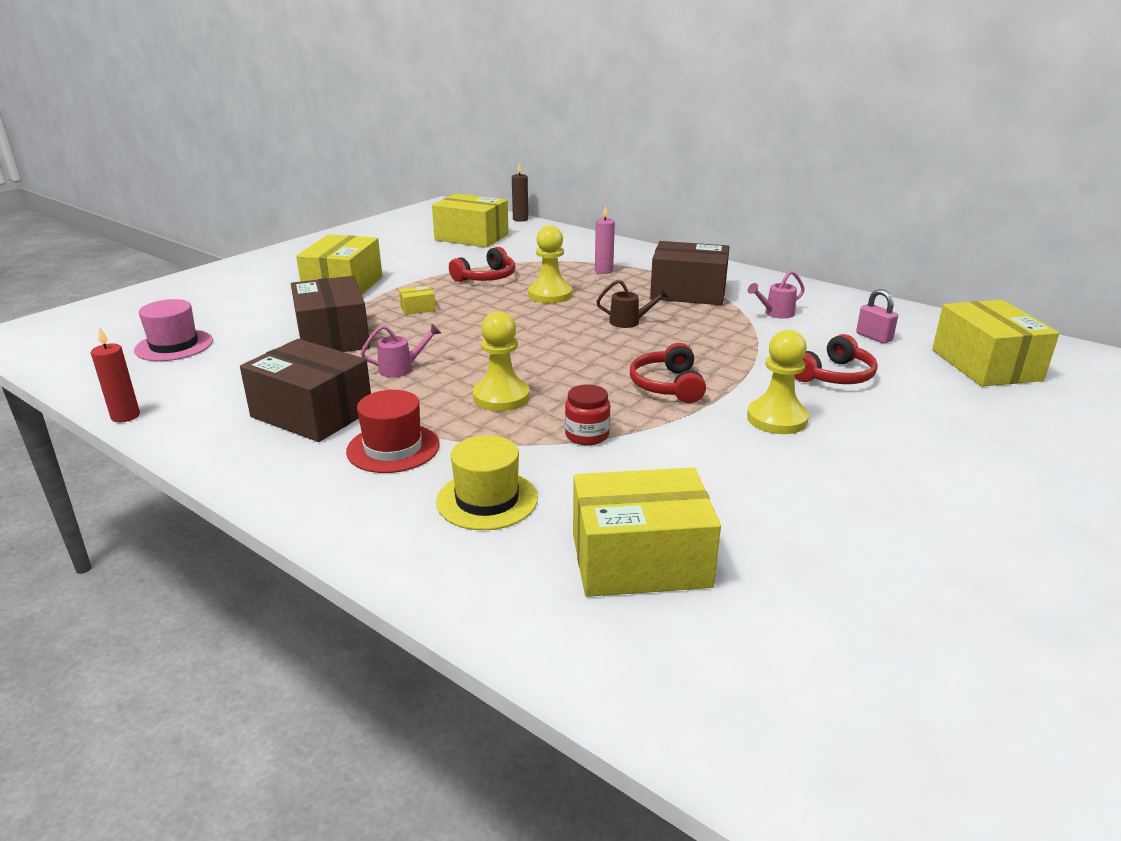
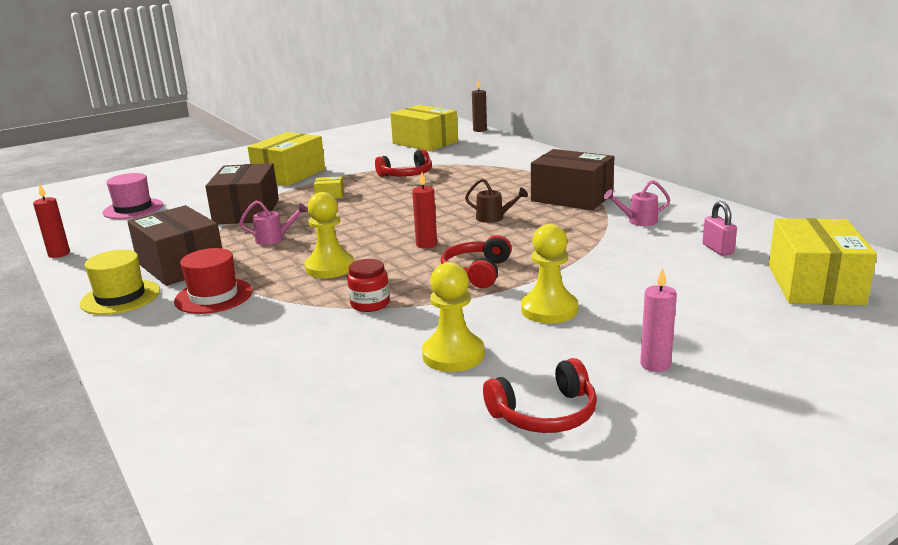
camera: 20 degrees right, 5 degrees down
yellow hat [436,435,538,530] -> yellow hat moved to [80,250,160,315]
yellow pawn [528,225,572,303] -> yellow pawn moved to [422,262,485,372]
yellow box [573,467,721,597] -> none
pink candle [595,205,615,274] -> pink candle moved to [640,267,677,372]
red headphones [795,334,878,384] -> red headphones moved to [483,358,597,433]
none -> red candle [412,172,437,249]

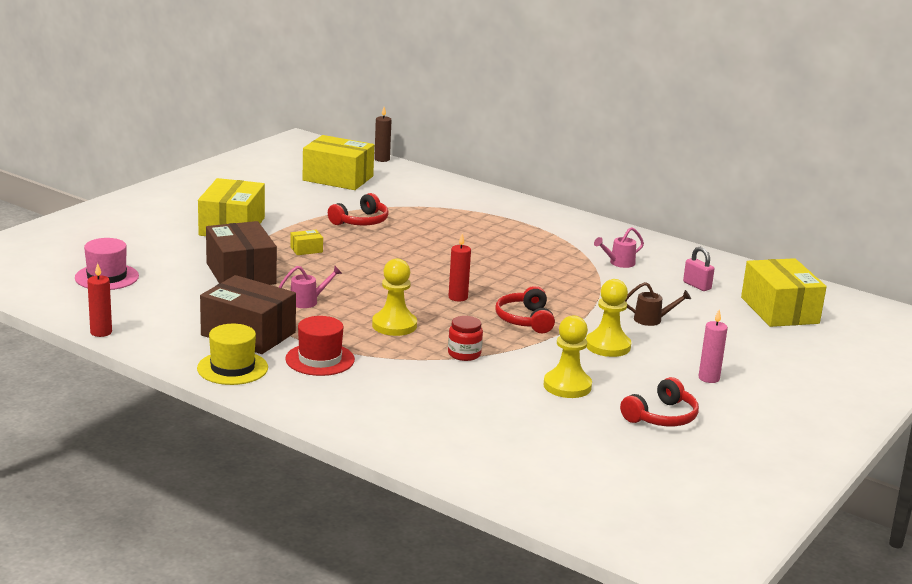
camera: 25 degrees left, 0 degrees up
brown watering can [465,179,528,223] -> brown watering can moved to [625,282,691,326]
brown box [531,149,614,210] -> none

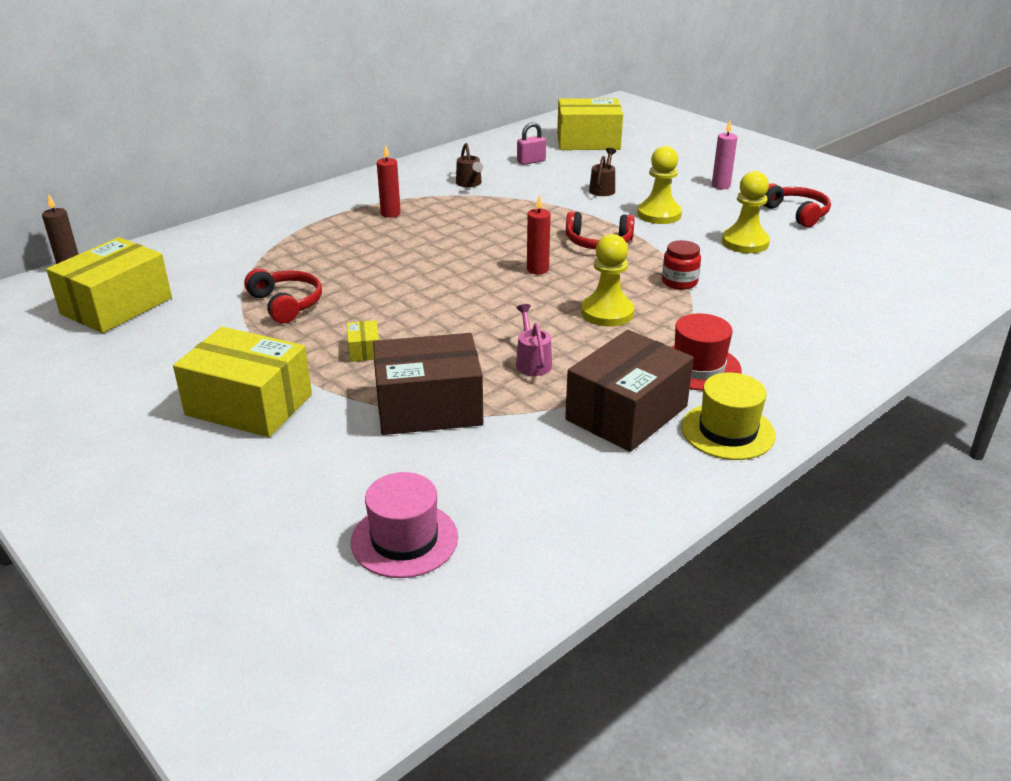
camera: 75 degrees left, 10 degrees up
red candle [87,263,112,337] -> red candle moved to [377,145,401,218]
pink watering can [594,227,644,268] -> brown watering can [456,143,483,187]

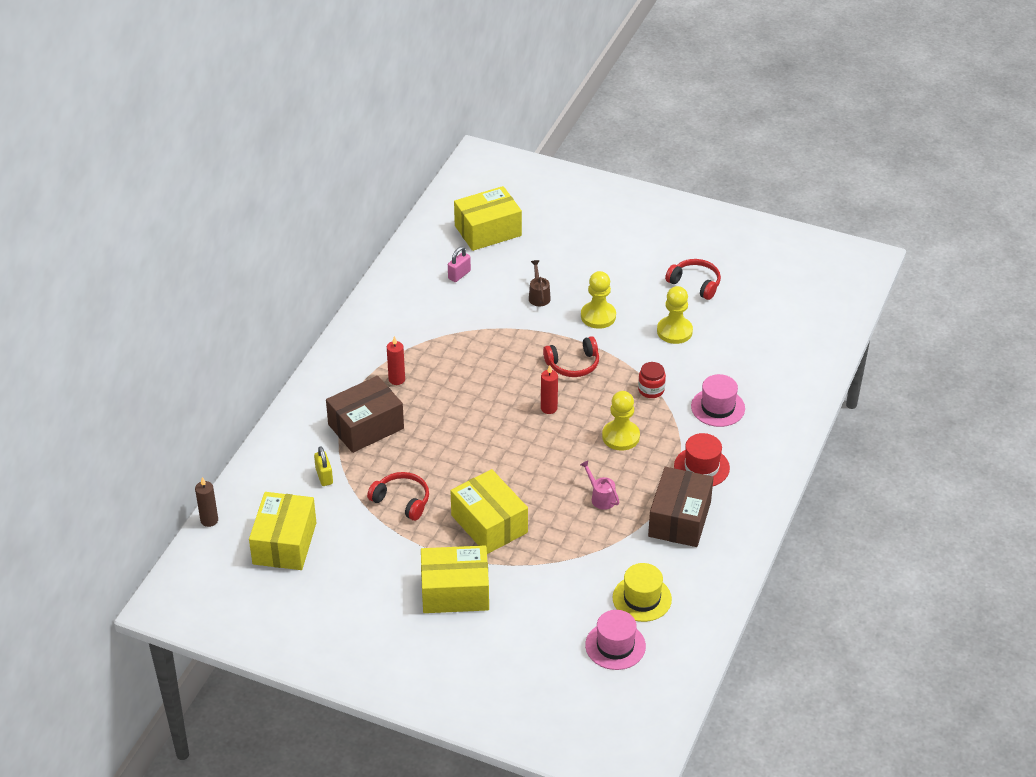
camera: 25 degrees left, 10 degrees up
yellow box [347,320,379,362] -> yellow box [451,469,528,554], size x2.39
brown box [373,333,483,435] -> brown box moved to [326,376,404,453]
brown watering can [456,143,483,187] -> none
yellow hat [681,373,776,460] -> yellow hat moved to [613,563,672,622]
pink candle [712,121,737,189] -> none
none -> yellow padlock [314,446,333,486]
none -> pink hat [691,374,745,427]

